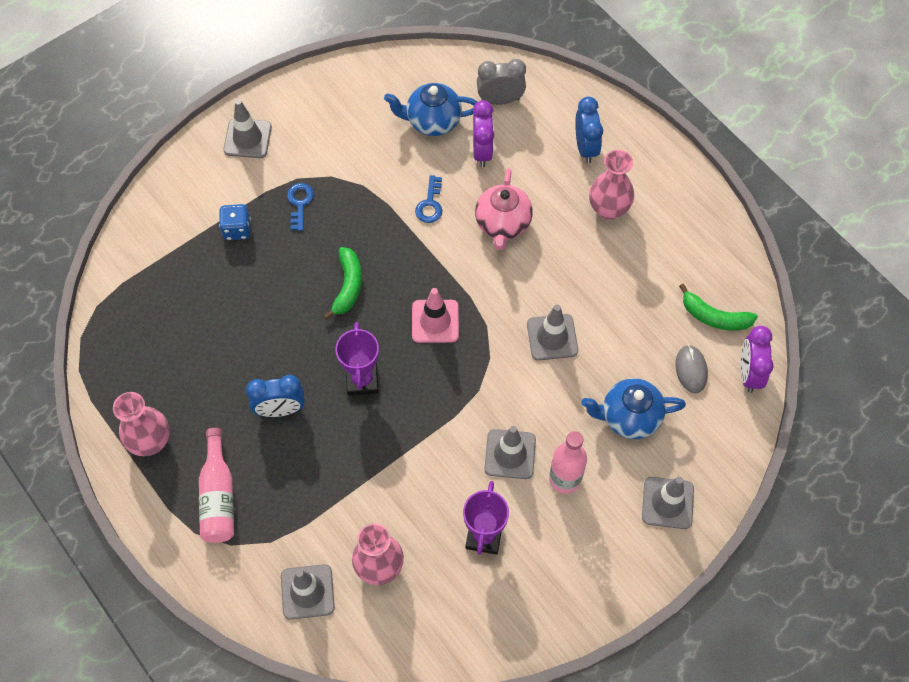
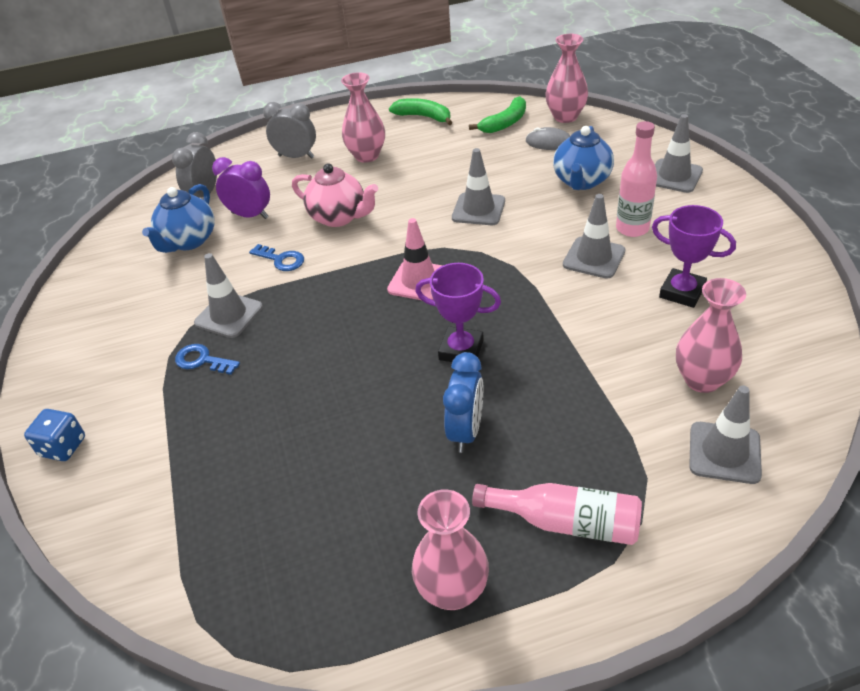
camera: 65 degrees left, 20 degrees down
blue dice [219,204,251,240] -> blue dice moved to [24,409,85,461]
grey traffic cone [224,99,272,158] -> grey traffic cone moved to [194,253,263,338]
green banana [324,247,362,320] -> green banana moved to [389,98,453,125]
blue clock [575,97,603,163] -> grey clock [263,102,316,159]
purple clock [741,326,774,393] -> pink vase [545,34,588,123]

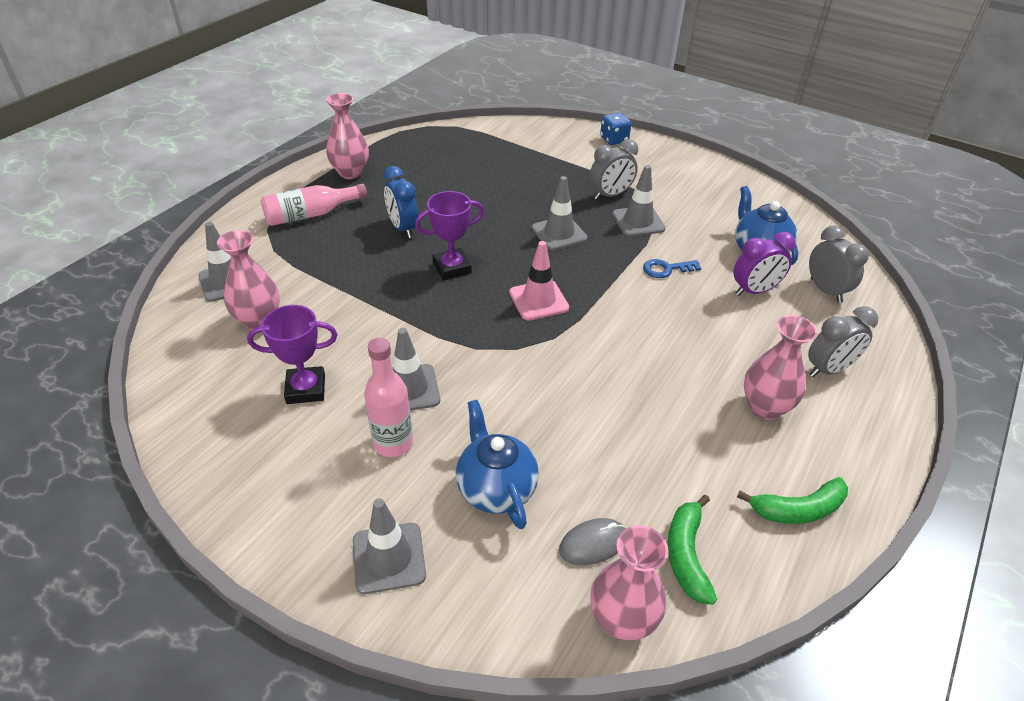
camera: 135 degrees right, 0 degrees up
blue key [175,344,240,375] -> grey clock [590,139,638,200]
pink teapot [292,163,378,227] -> none
grey traffic cone [452,148,505,225] -> grey traffic cone moved to [531,176,588,251]

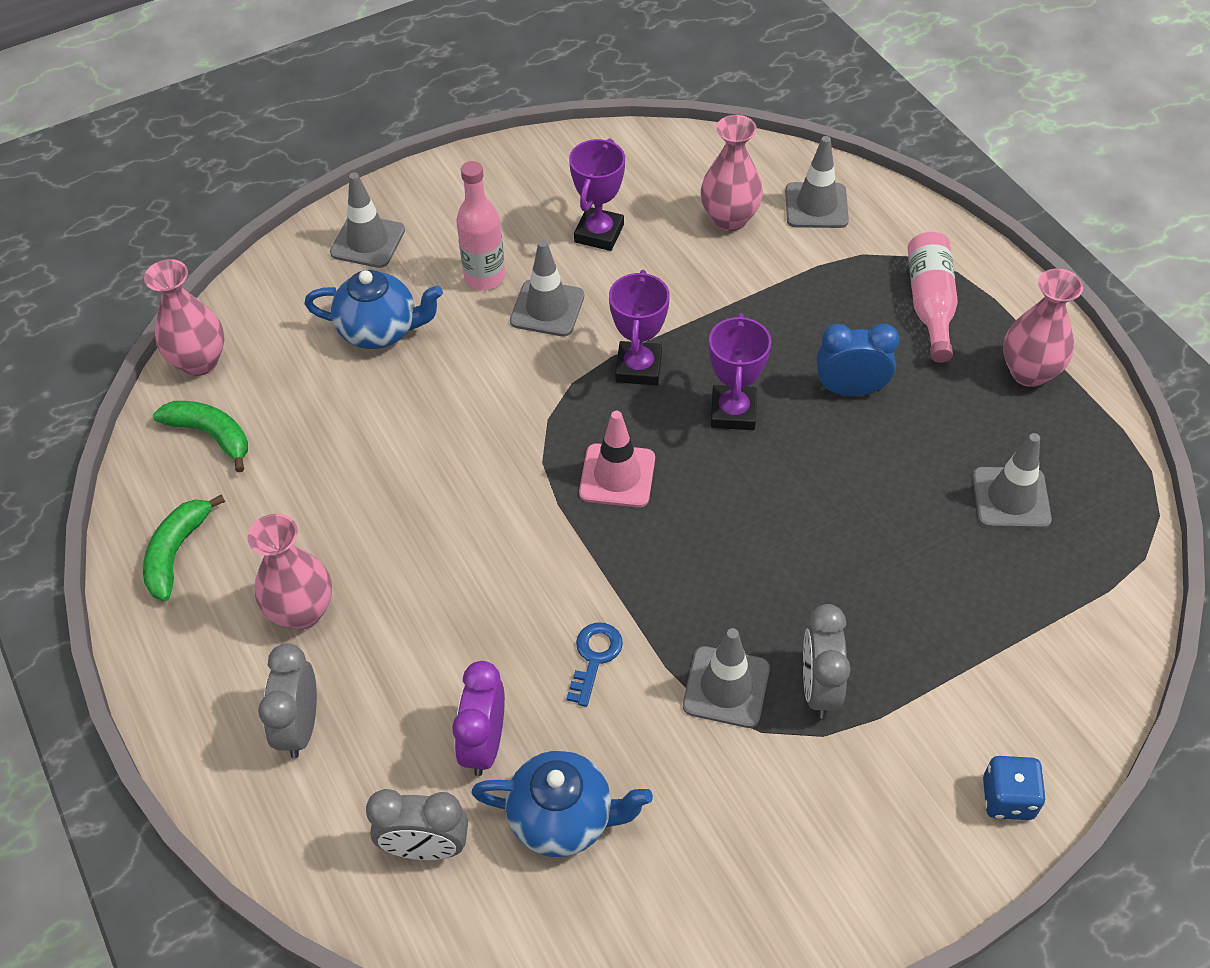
camera: 120 degrees right, 10 degrees up
grey traffic cone [531,176,588,251] -> grey traffic cone moved to [973,433,1052,529]
grey mouse [559,518,626,565] -> none
none -> purple trophy [609,270,670,386]

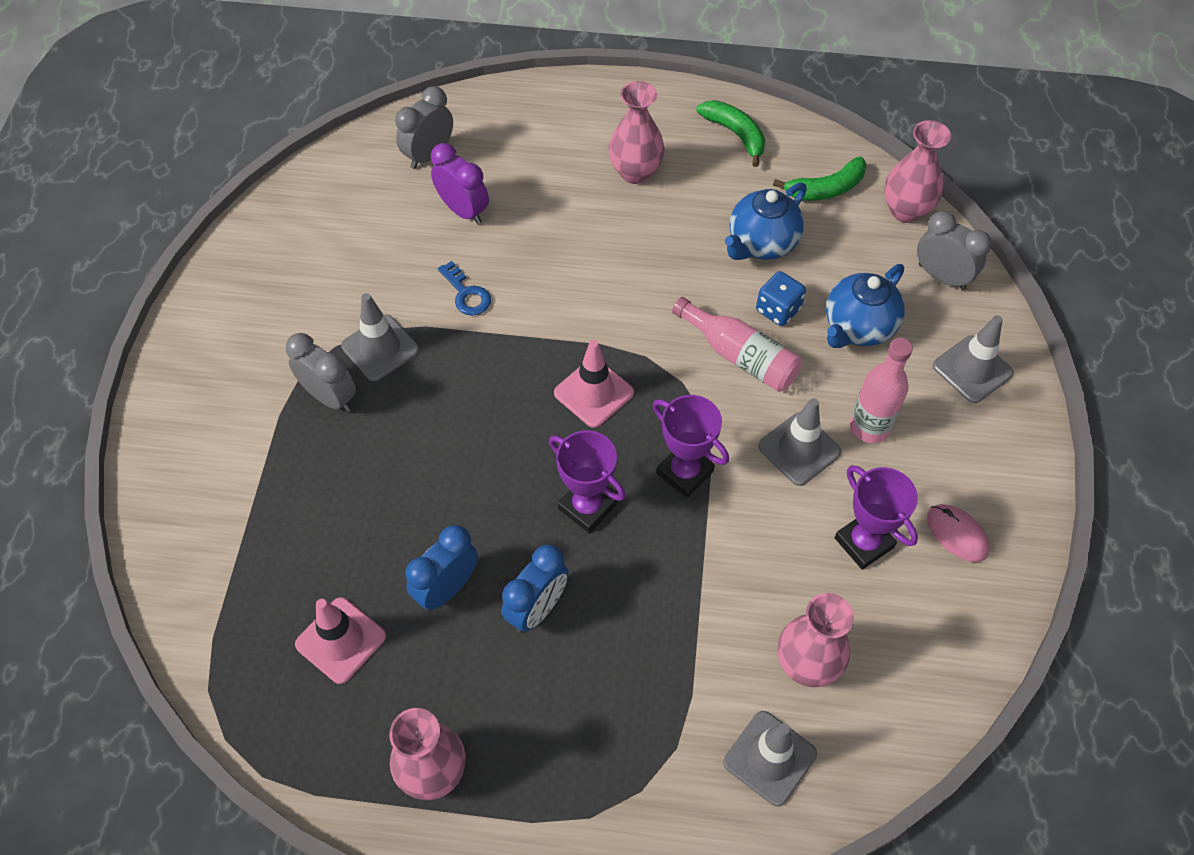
camera: 125 degrees right, 5 degrees up
grey clock [258,643,317,758] -> grey clock moved to [917,211,992,290]
blue teapot [471,751,653,857] -> blue teapot moved to [725,182,807,260]
pink bottle [908,232,958,363] -> pink bottle moved to [672,297,802,392]
grey traffic cone [973,433,1052,529] -> pink traffic cone [295,597,386,684]
blue dice [983,756,1046,820] -> blue dice moved to [756,271,806,326]
none -> blue clock [406,525,478,611]
none -> pink mouse [927,504,990,562]

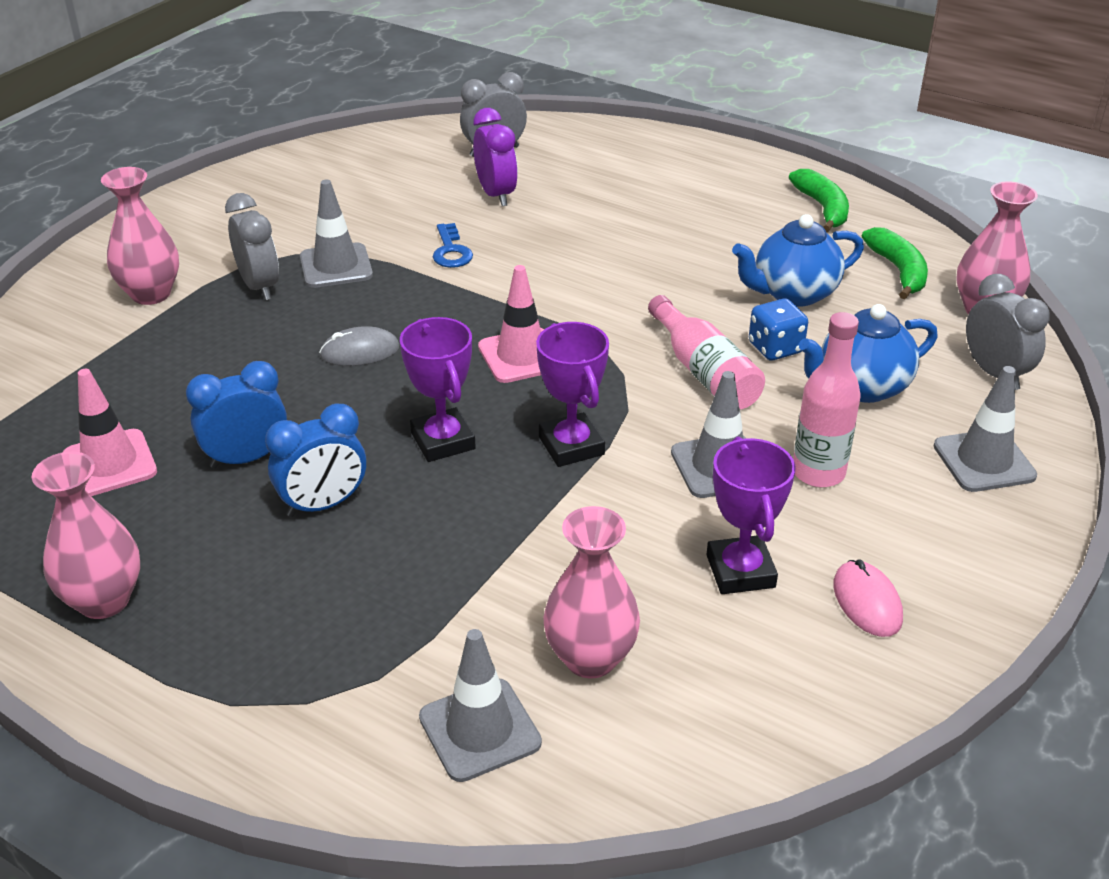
camera: 25 degrees right, 20 degrees down
pink vase [608,81,665,184] -> pink vase moved to [101,167,179,305]
green banana [773,156,867,201] -> green banana turned 105 degrees counterclockwise [862,227,928,299]
none -> grey mouse [319,327,400,366]

